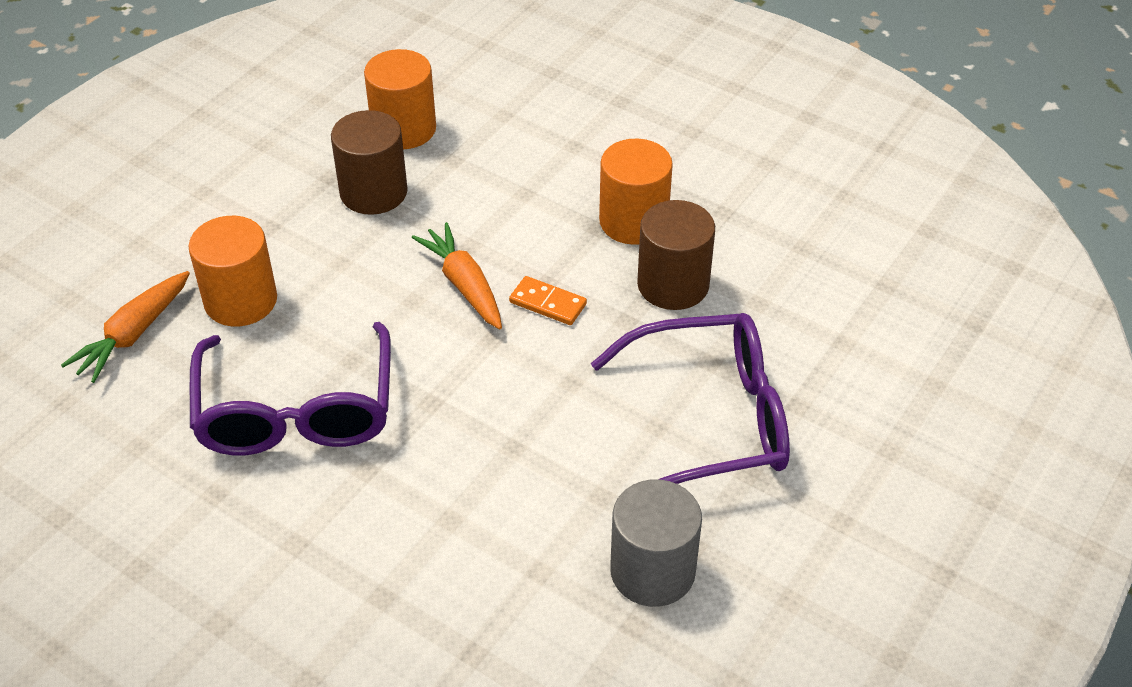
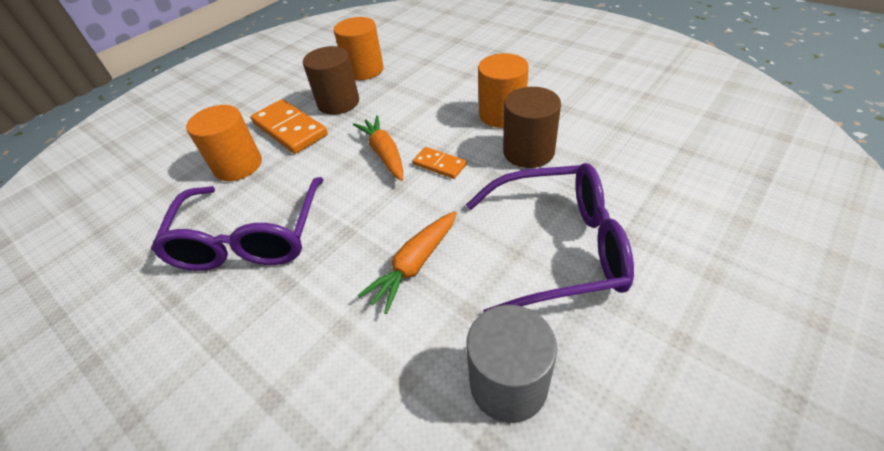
camera: 10 degrees right, 0 degrees up
orange carrot [61,271,190,383] -> orange carrot moved to [357,211,457,314]
none -> orange domino [250,99,328,154]

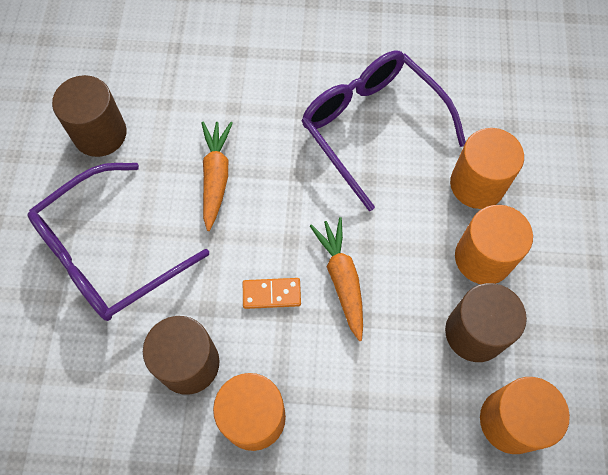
camera: 140 degrees right, 20 degrees up
orange domino [250,99,328,154] -> orange cylinder [455,205,533,284]
orange carrot [353,115,403,181] -> orange carrot turned 135 degrees counterclockwise [310,217,363,341]
grey cylinder [466,305,557,423] -> brown cylinder [52,75,127,157]

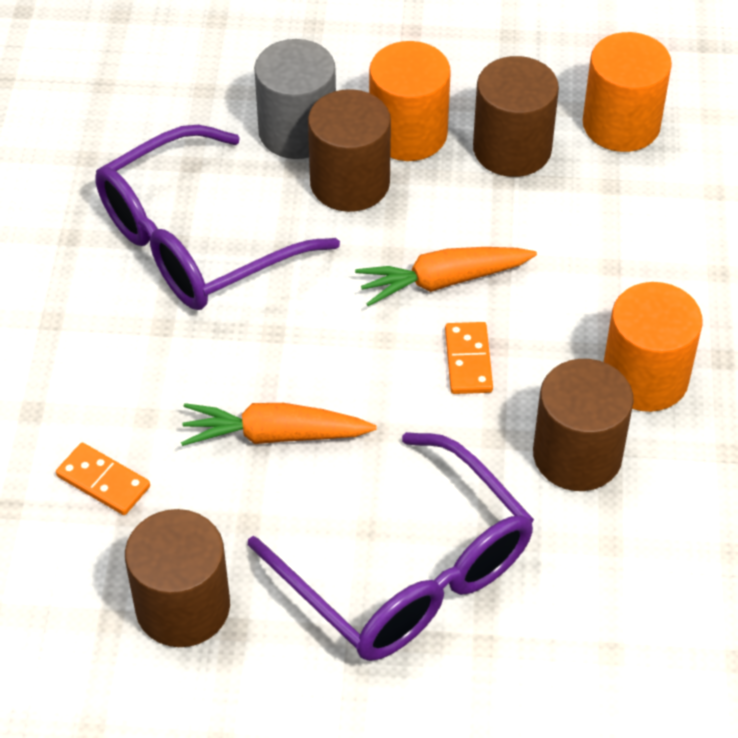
camera: 90 degrees left, 15 degrees down
orange cylinder [450,128,524,209] -> grey cylinder [254,39,336,159]
none -> orange domino [56,443,150,515]
none -> brown cylinder [308,89,391,212]

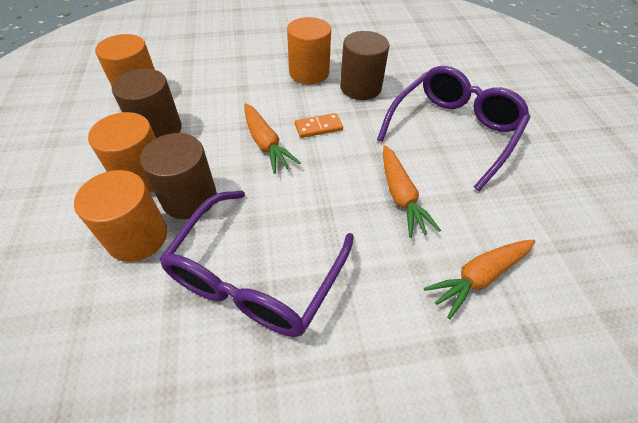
camera: 105 degrees left, 0 degrees up
orange domino [56,443,150,515] -> orange carrot [424,240,535,319]
purple glasses [95,125,340,310] -> purple glasses turned 75 degrees clockwise [159,190,354,337]
brown cylinder [125,509,230,647] -> none
grey cylinder [254,39,336,159] -> orange cylinder [74,170,167,262]

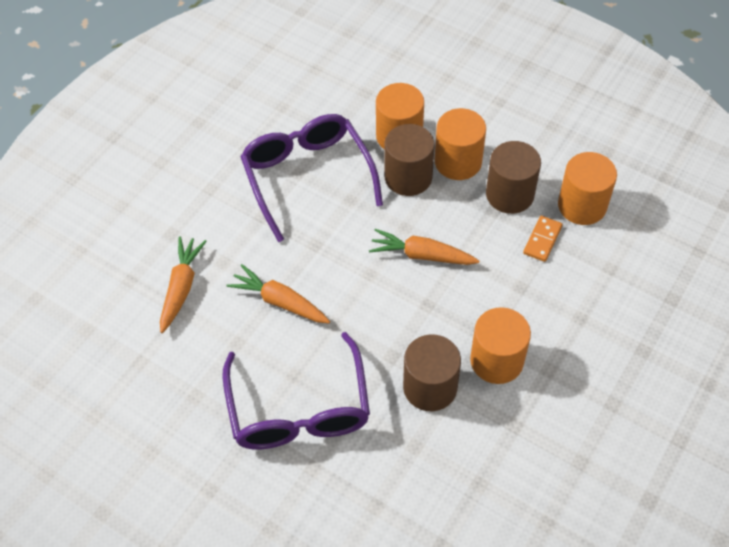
camera: 135 degrees right, 5 degrees up
orange domino [295,113,343,138] -> orange domino moved to [523,216,563,262]

